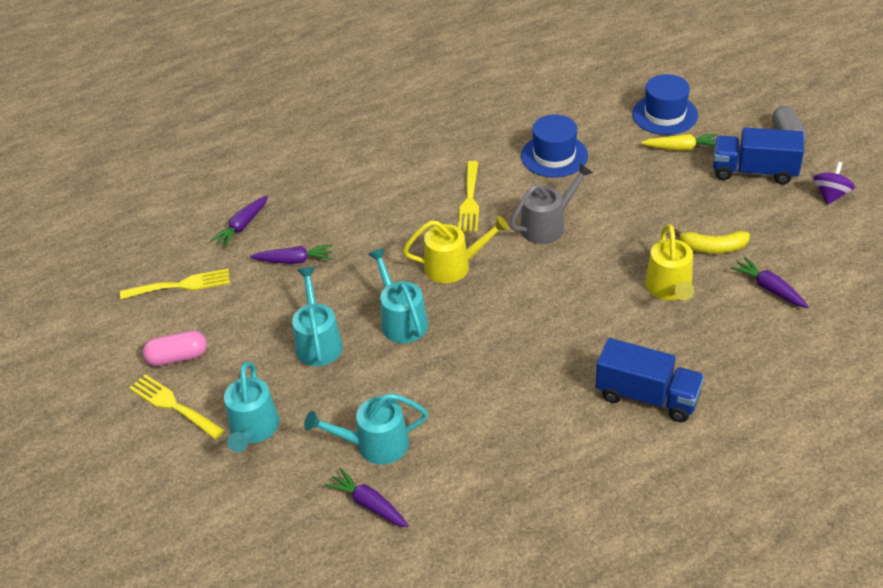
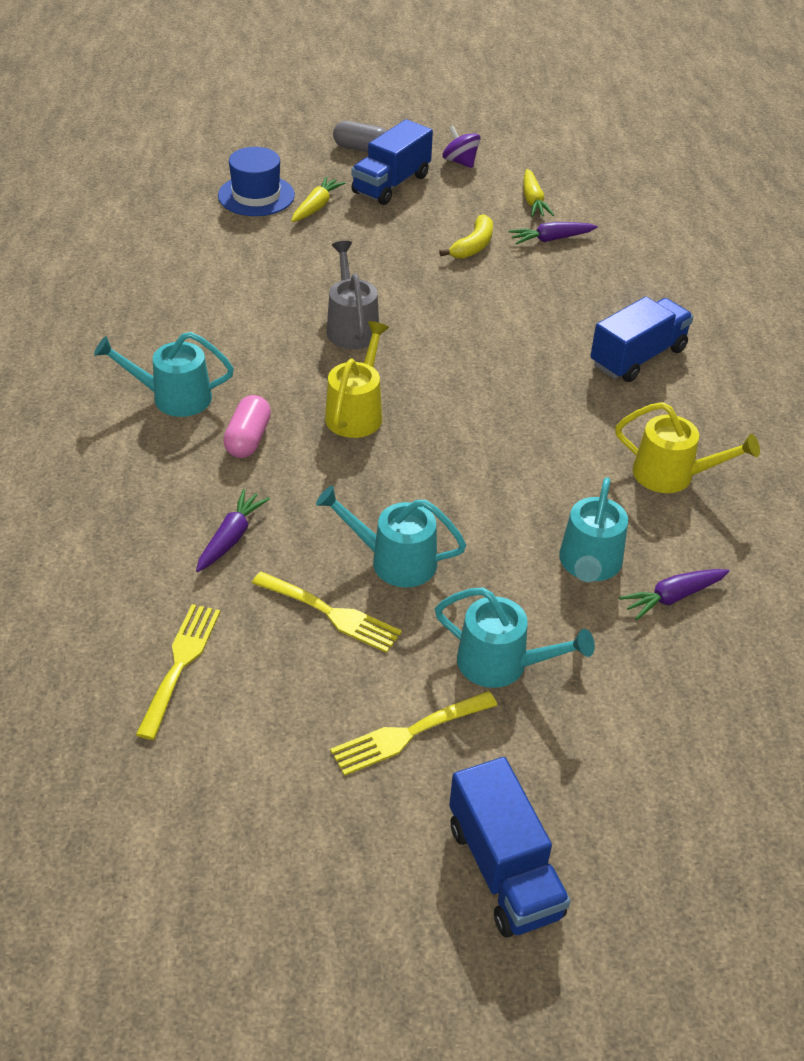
camera: 70 degrees left, 0 degrees up
pink capsule [143,331,207,366] -> pink capsule moved to [223,395,271,458]
purple carrot [210,196,268,248] -> none
turquoise watering can [368,248,428,343] -> turquoise watering can moved to [94,332,234,417]
yellow fork [458,161,479,232] -> yellow fork moved to [252,572,402,653]
blue hat [521,115,588,177] -> none
yellow watering can [645,224,694,300] -> yellow watering can moved to [615,402,760,493]
none -> blue truck [449,757,570,937]
none -> yellow carrot [523,169,554,217]

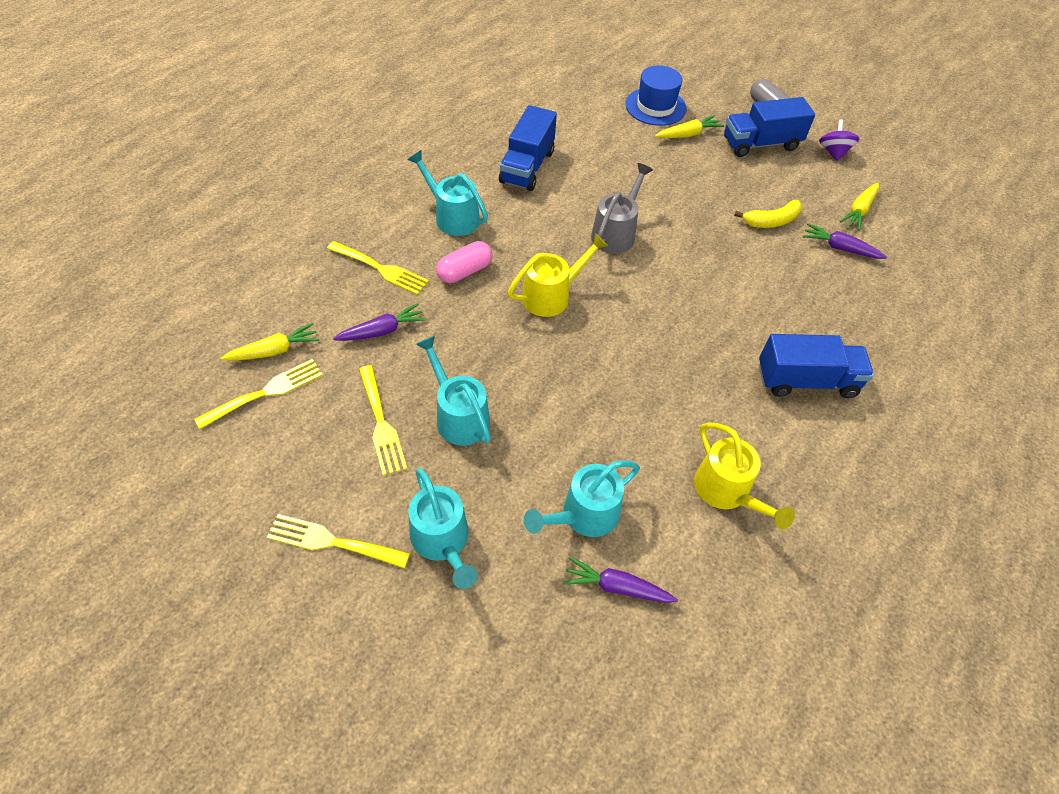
camera: 40 degrees right, 10 degrees up
blue truck [449,757,570,937] -> blue truck moved to [499,105,557,191]
none -> yellow carrot [221,323,319,361]
none -> yellow fork [327,241,429,295]

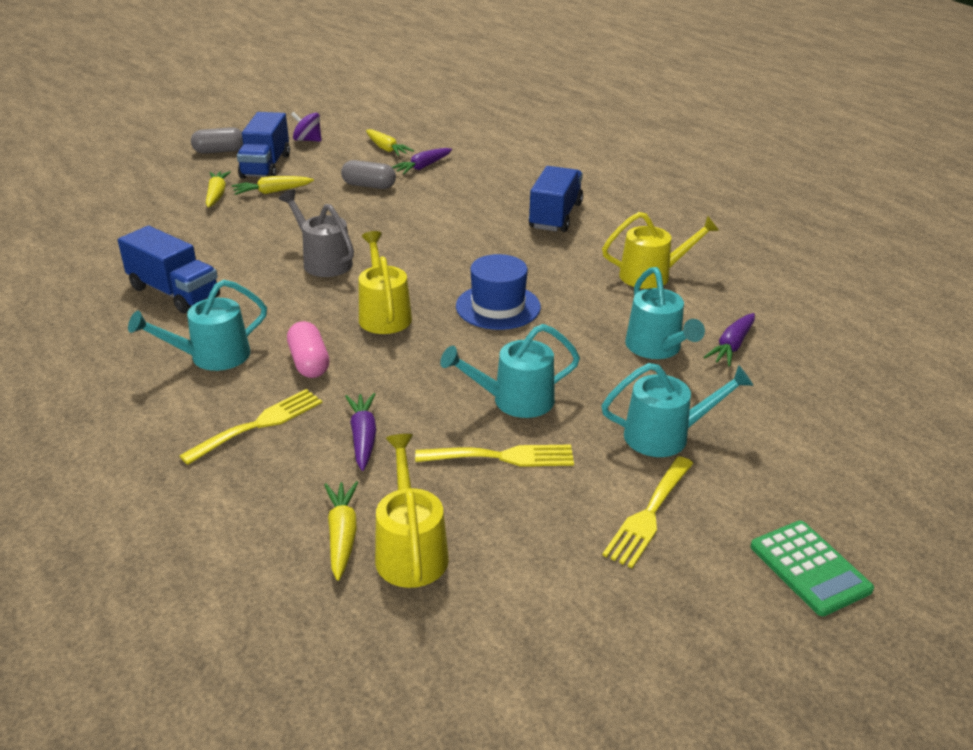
camera: 70 degrees left, 20 degrees down
yellow fork [194,359,323,429] -> yellow watering can [375,434,449,588]
blue hat [625,66,687,126] -> blue hat moved to [456,254,541,330]
yellow banana [734,200,802,228] -> grey capsule [341,160,396,189]
none -> yellow carrot [232,176,314,195]
none -> green calculator [750,521,874,616]

